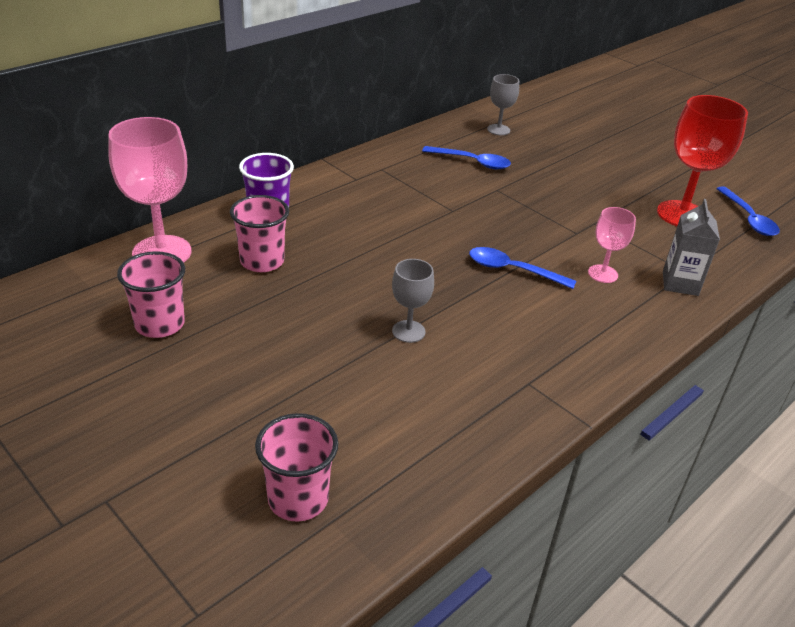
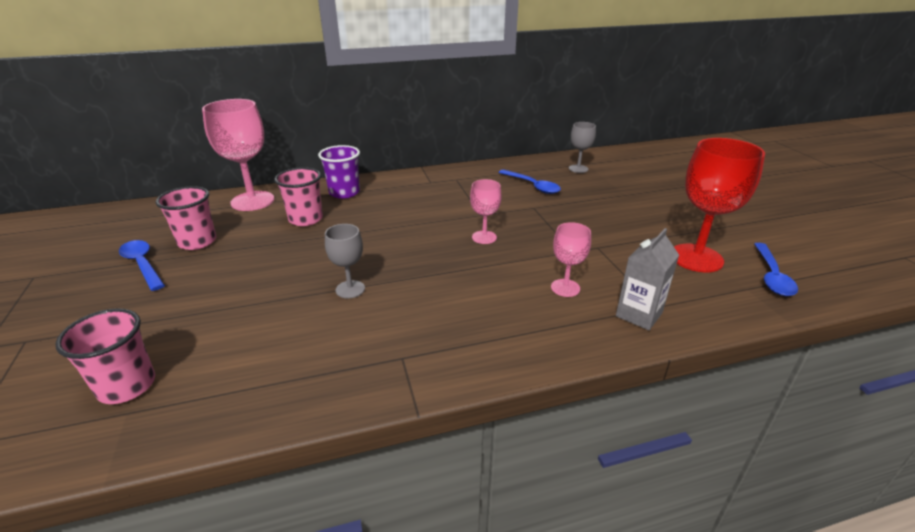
camera: 30 degrees right, 5 degrees down
blue spoon [469,247,576,289] -> blue spoon moved to [119,240,165,291]
none -> pink goblet [470,179,502,244]

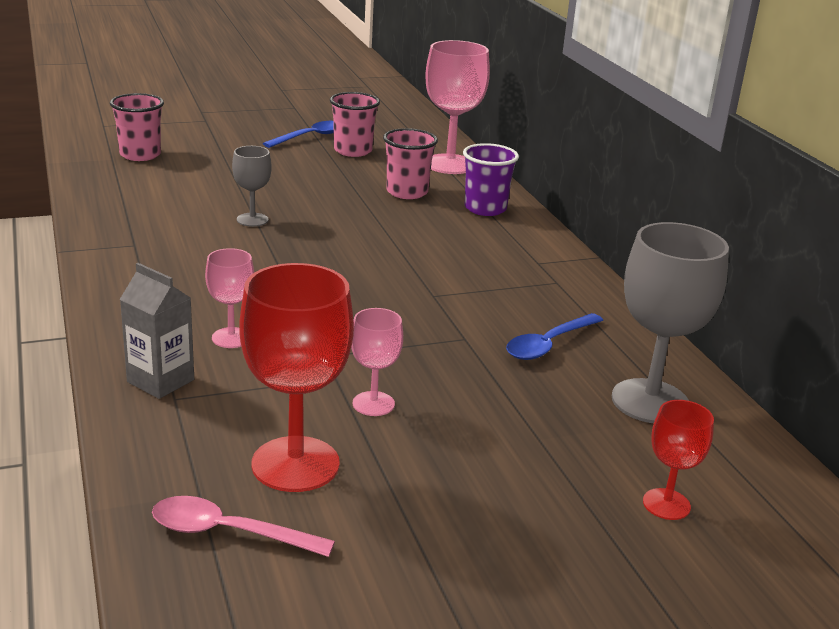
camera: 85 degrees right, 5 degrees down
pink goblet [470,179,502,244] -> pink goblet moved to [351,308,403,416]
grey goblet [569,122,596,173] -> grey goblet [612,222,729,423], size x1.89
blue spoon [754,243,798,296] -> pink spoon [152,496,335,557]
none -> red goblet [643,400,714,520]

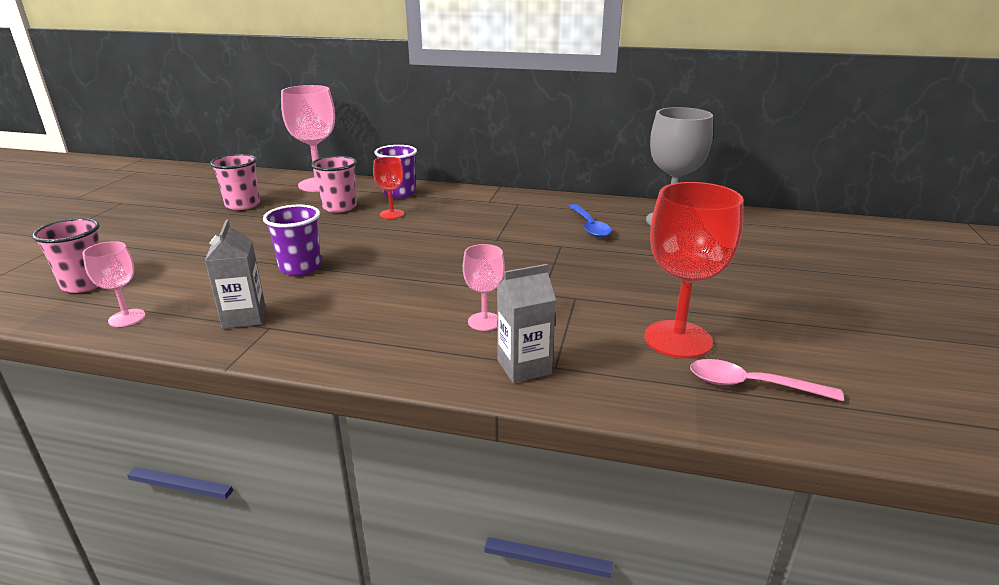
camera: 55 degrees left, 0 degrees up
pink spoon [152,496,335,557] -> pink spoon turned 60 degrees clockwise [690,359,844,401]
grey goblet [232,146,272,227] -> purple cup [263,205,321,276]
blue spoon [263,121,334,148] -> none
pink goblet [351,308,403,416] -> pink goblet moved to [82,241,146,327]
red goblet [643,400,714,520] -> red goblet moved to [373,157,404,219]
none -> grey carton [205,220,266,329]

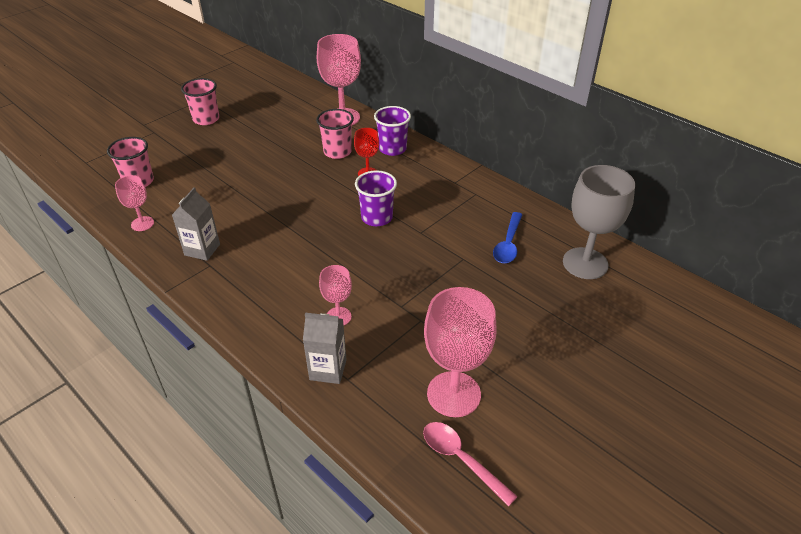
camera: 30 degrees right, 15 degrees up
pink cup [210,154,260,210] -> pink cup moved to [181,78,219,125]
purple cup [263,205,321,276] -> purple cup moved to [355,170,397,226]
red goblet [644,182,744,359] -> pink goblet [424,287,496,417]

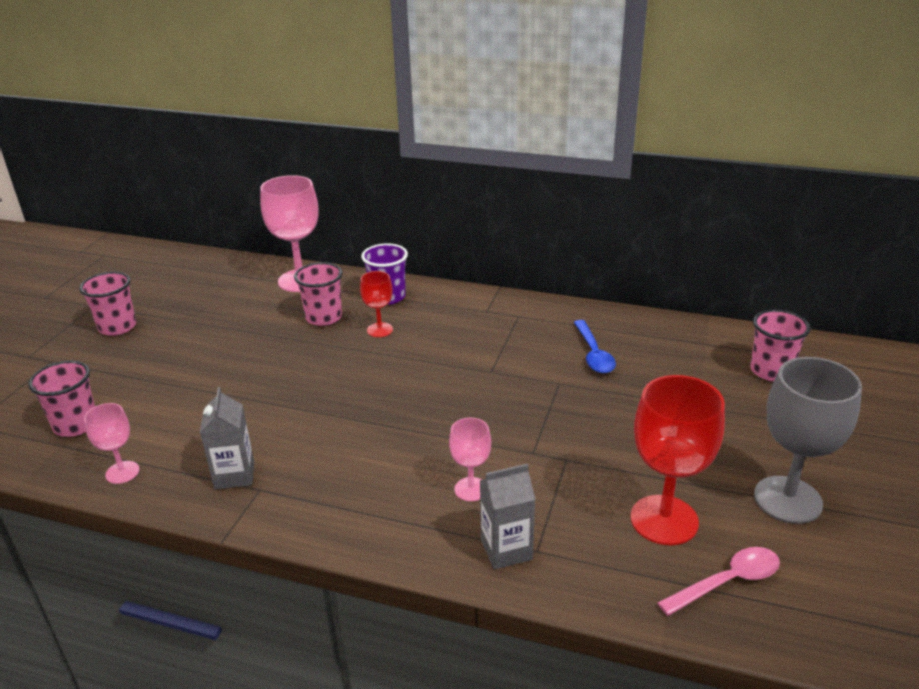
camera: 25 degrees left, 10 degrees down
purple cup [355,170,397,226] -> none
pink spoon [423,422,518,507] -> pink spoon turned 135 degrees clockwise [657,547,780,616]
pink goblet [424,287,496,417] -> red goblet [631,375,725,545]
grey goblet [563,165,635,279] -> grey goblet moved to [754,357,862,524]
none -> pink cup [750,309,810,381]

